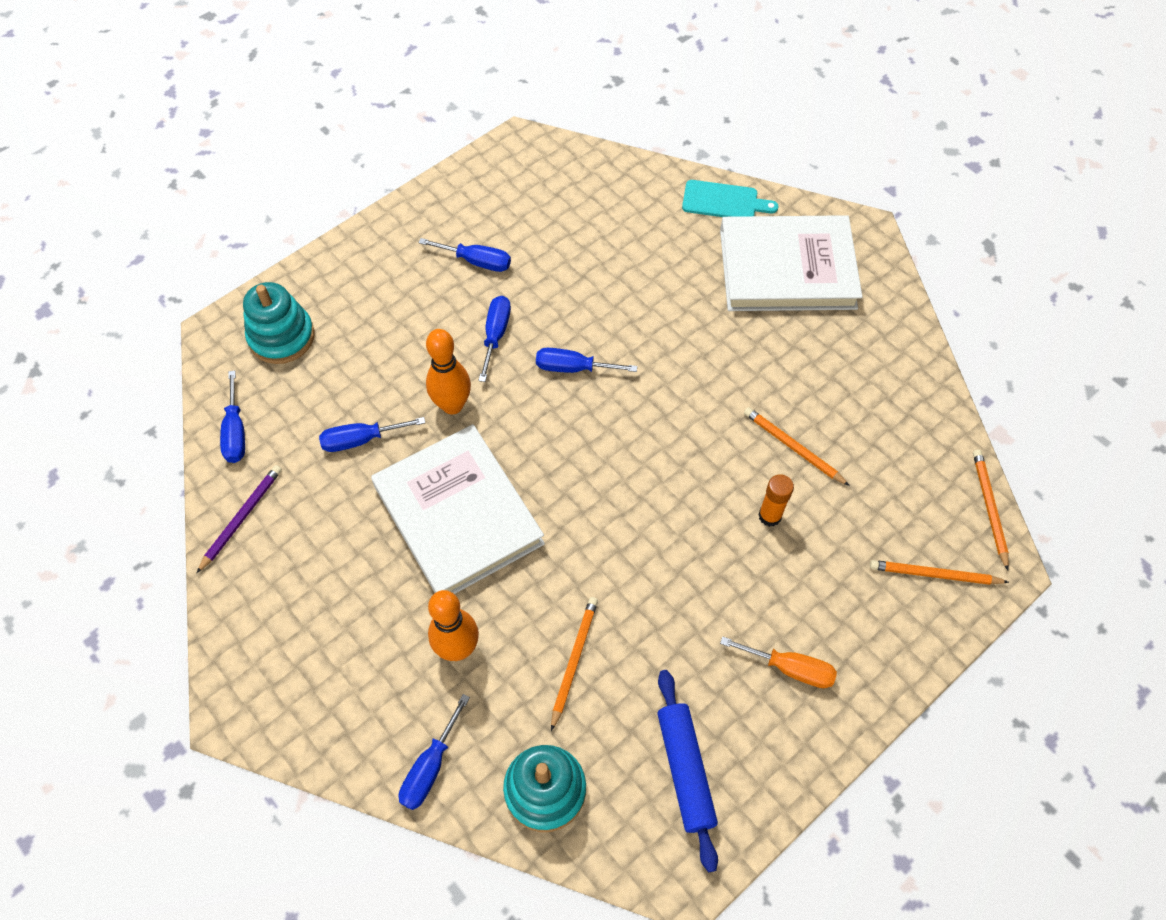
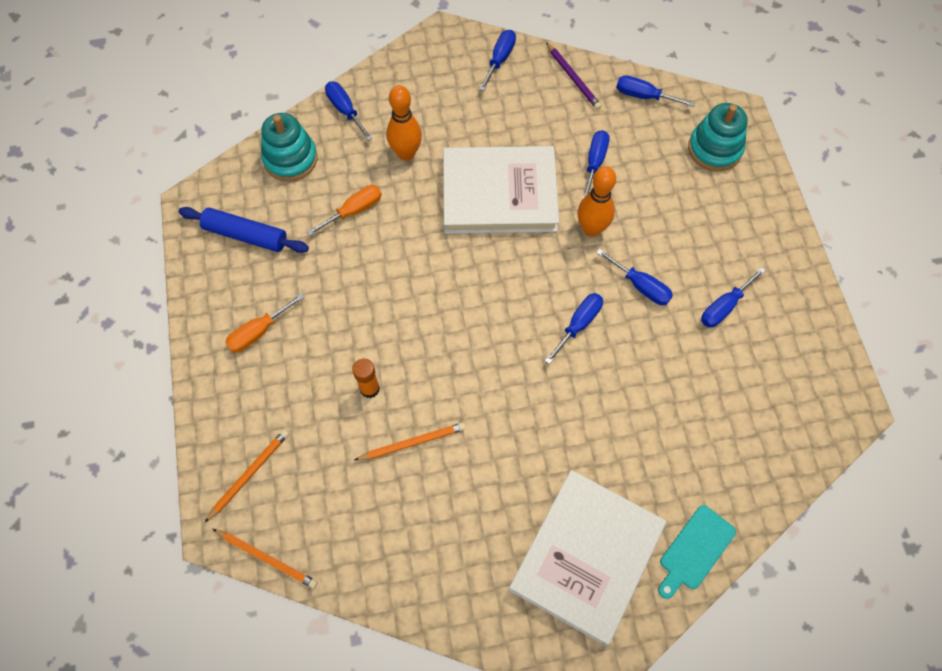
camera: 120 degrees right, 5 degrees up
orange pencil [551,597,598,731] -> orange screwdriver [307,185,382,236]
none -> blue screwdriver [479,30,516,91]

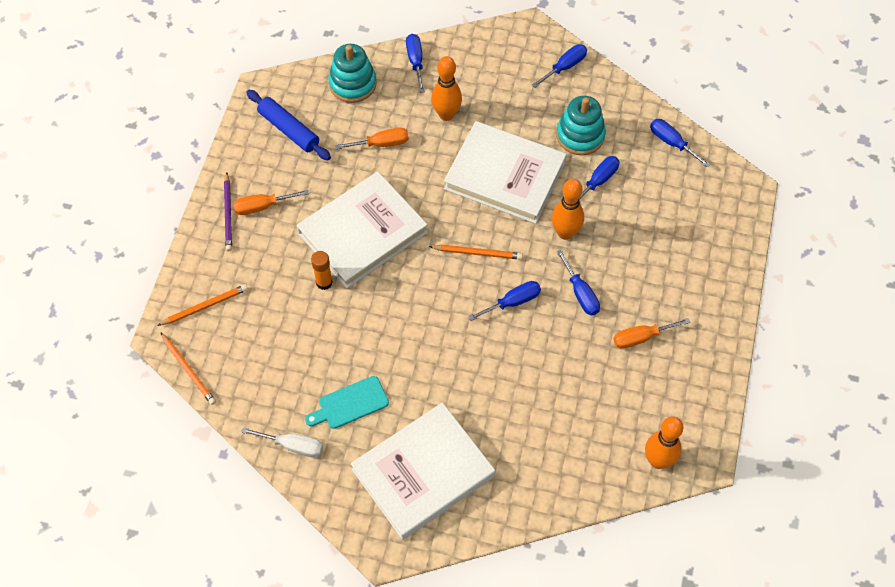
camera: 25 degrees right, 5 degrees down
orange pencil [355,422,466,460] -> orange pencil moved to [429,245,523,260]
purple pencil [546,42,602,110] -> purple pencil moved to [224,172,232,251]
turquoise cutting board [658,505,736,599] -> turquoise cutting board moved to [305,376,389,429]
turquoise stacking toy [688,103,748,171] -> turquoise stacking toy moved to [556,96,606,155]
blue screwdriver [701,267,766,327] -> orange screwdriver [613,318,691,349]
none -> white screwdriver [241,427,323,457]
none -> white book [297,171,428,289]
none -> orange bowling pin [645,416,683,469]

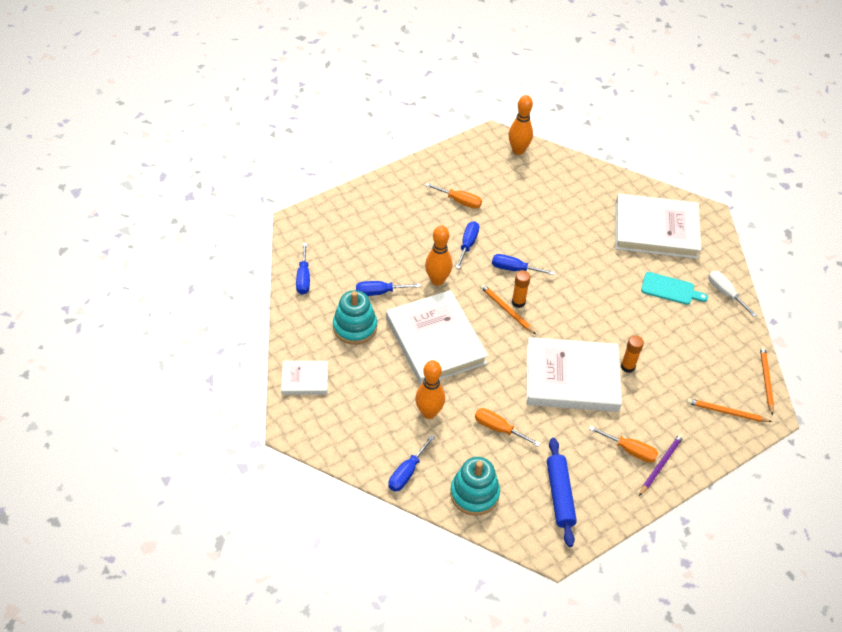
camera: 140 degrees left, 10 degrees down
blue screwdriver [532,44,587,88] -> white book [281,361,328,395]
none -> orange glue stick [512,271,530,308]

